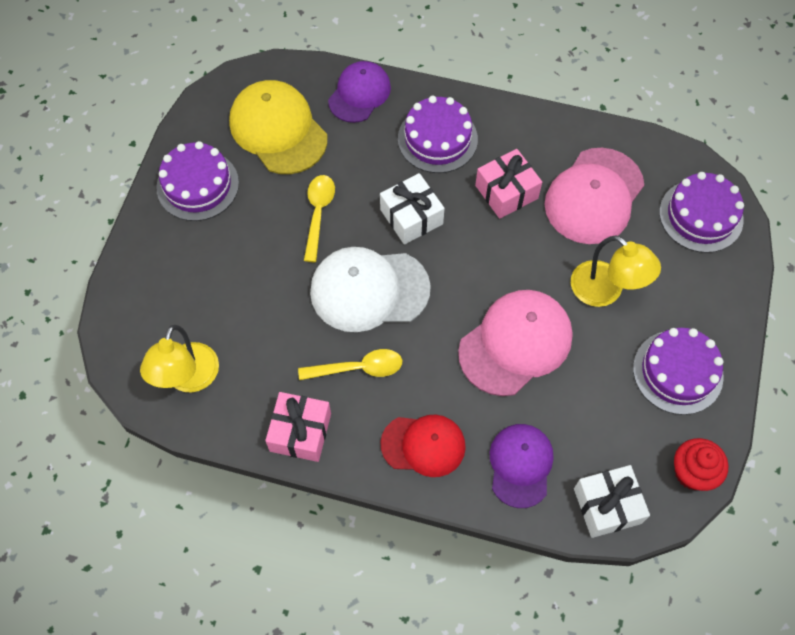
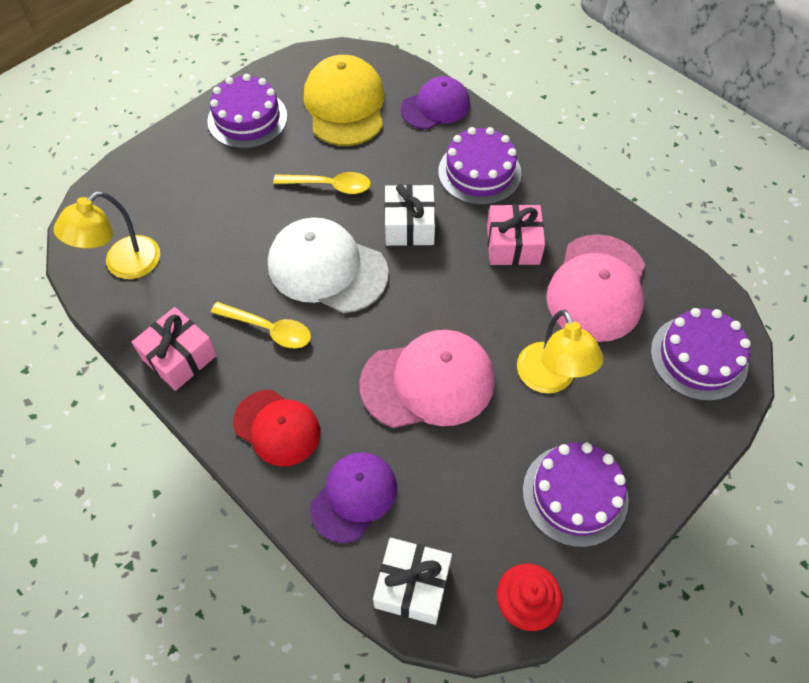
camera: 30 degrees right, 5 degrees down
yellow spoon [304,175,335,262] -> yellow spoon turned 60 degrees clockwise [273,172,371,194]
pink cap [545,148,644,244] -> pink cap turned 45 degrees counterclockwise [546,234,645,342]

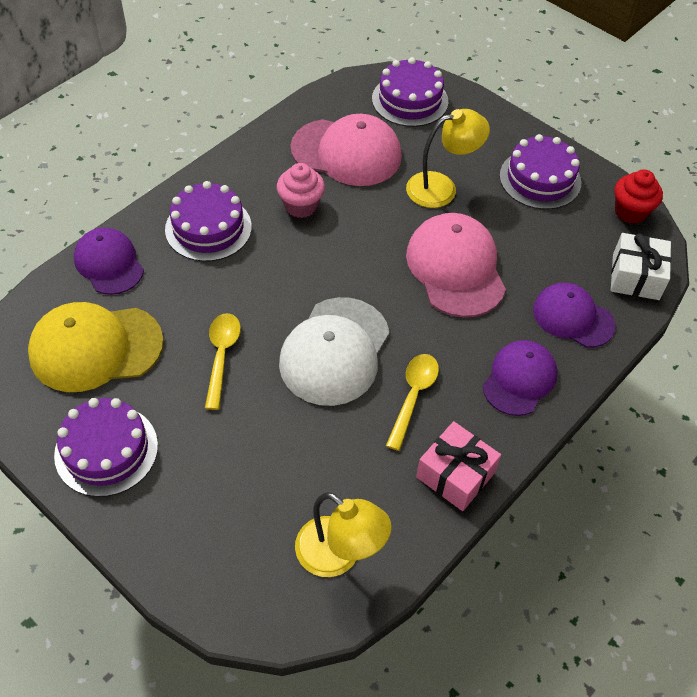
camera: 95 degrees left, 5 degrees down
red cap [233,390,320,467] -> purple cap [482,340,557,416]
white gift [384,184,435,246] -> none
pink gift [487,204,545,265] -> pink cupcake [277,163,325,218]

